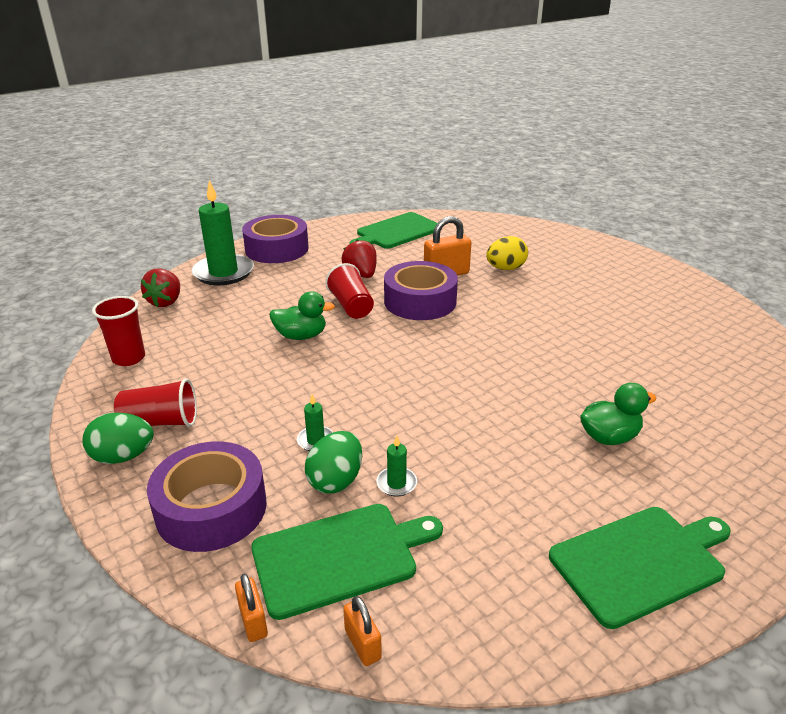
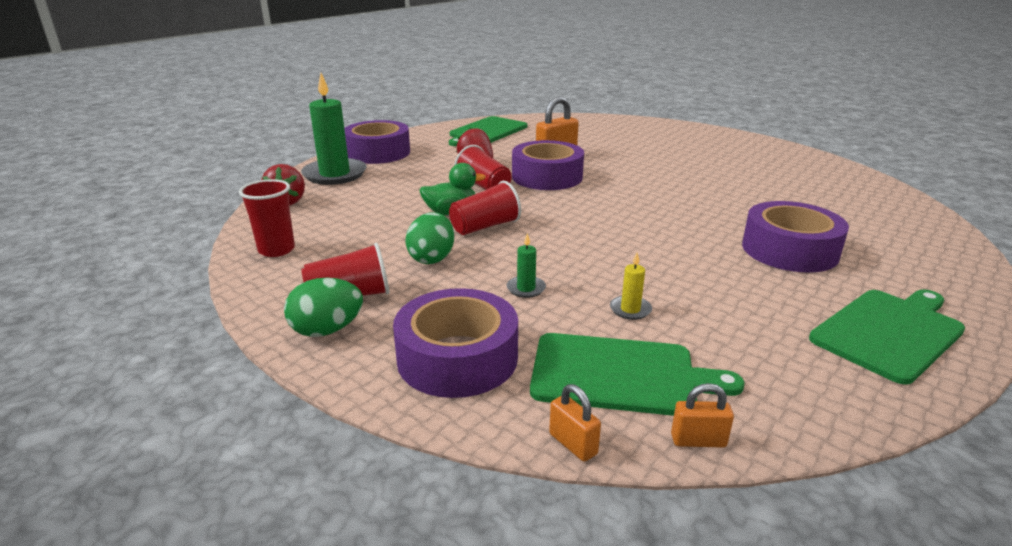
camera: 15 degrees left, 5 degrees down
green cutting board [251,504,443,620] -> green cutting board turned 45 degrees clockwise [530,333,744,416]
green egg [305,431,362,493] -> green egg moved to [405,212,454,264]
orange padlock [343,596,382,666] -> orange padlock turned 45 degrees counterclockwise [671,383,734,448]
green candle [376,436,417,497] -> yellow candle [610,253,652,320]
yellow egg [486,236,528,270] -> none
green duck [580,383,657,445] -> purple tape [742,201,849,273]
none -> red cup [449,181,521,235]

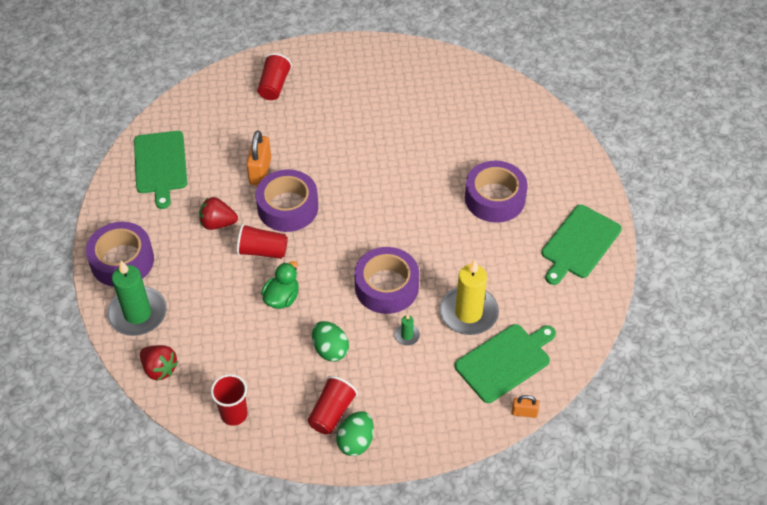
camera: 45 degrees left, 25 degrees up
purple tape [393,288,518,398] -> purple tape moved to [354,247,419,314]
red cup [449,181,521,235] -> red cup moved to [257,53,292,100]
yellow candle [610,253,652,320] -> yellow candle [440,259,499,335], size x2.33
orange padlock [671,383,734,448] -> none
green cutting board [809,289,965,385] -> green cutting board turned 150 degrees counterclockwise [541,205,622,285]

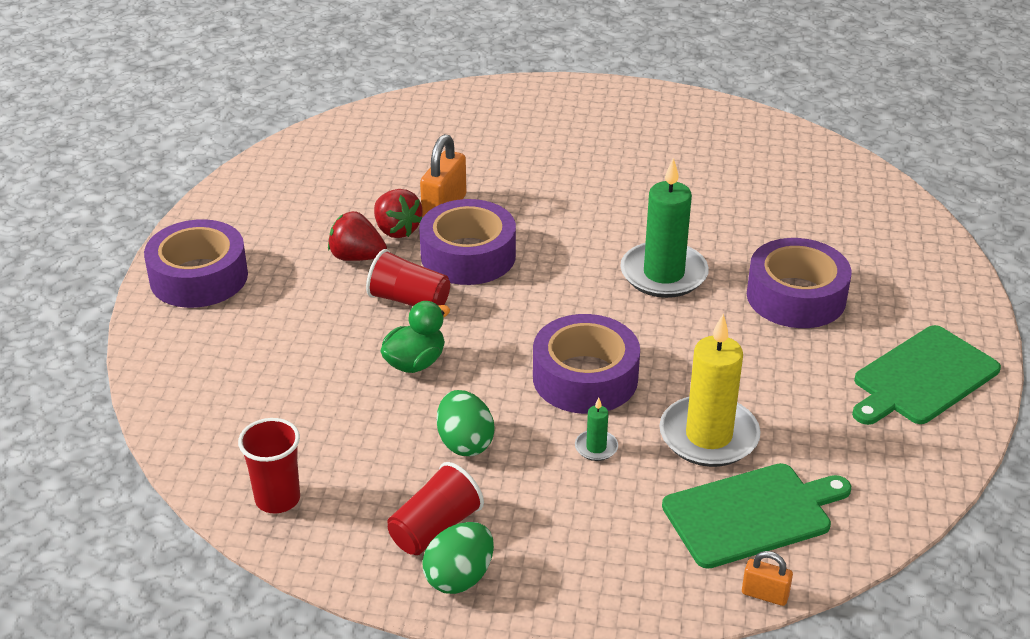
camera: 15 degrees right, 15 degrees down
green candle [107,260,167,336] -> green candle moved to [620,158,709,298]
green cutting board [134,131,187,209] -> none
red strawberry [140,345,178,380] -> red strawberry moved to [374,189,423,238]
red cup [257,53,292,100] -> none

